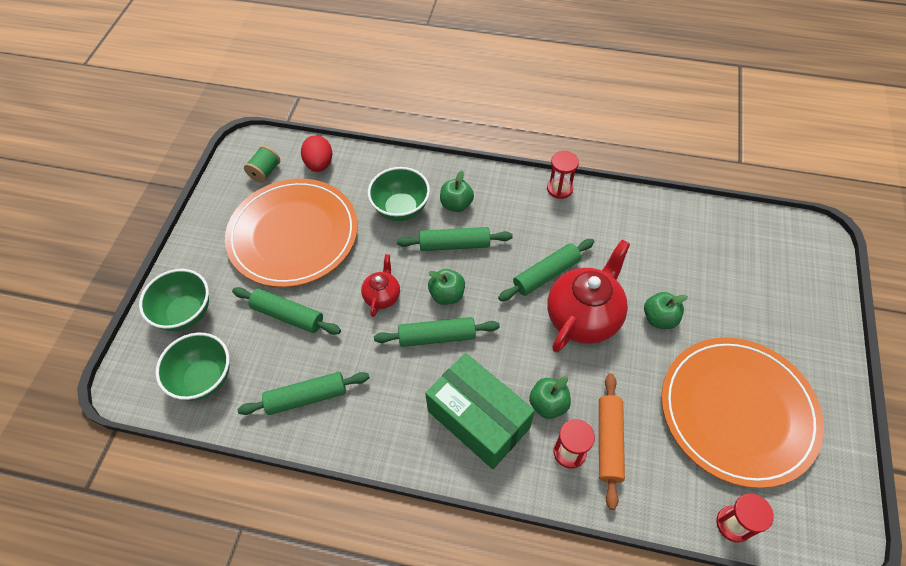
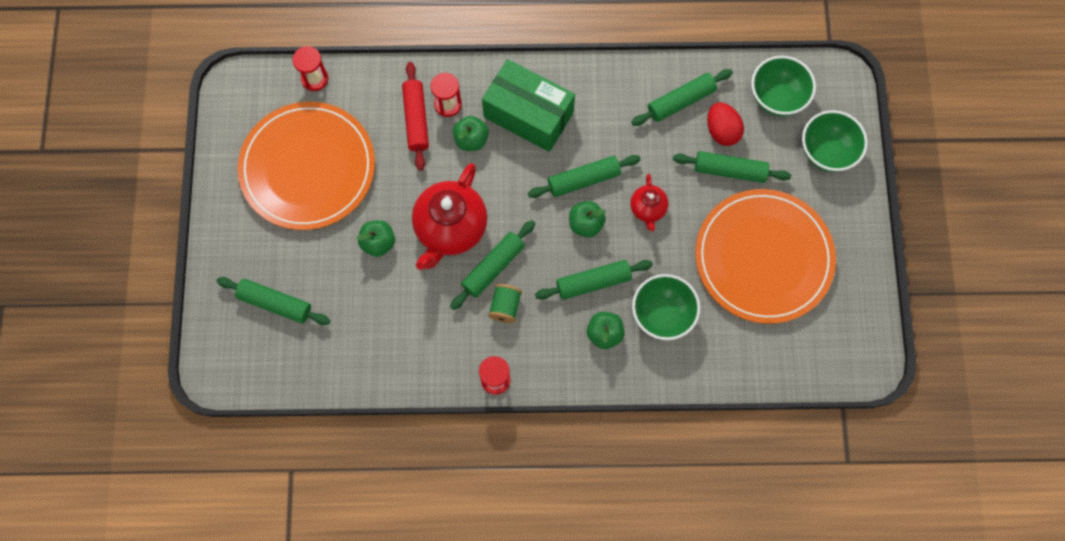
camera: 165 degrees right, 15 degrees up
green spool [244,146,280,183] -> green spool moved to [488,284,522,323]
red egg [301,135,332,172] -> red egg moved to [707,102,744,146]
orange rolling pin [599,374,625,510] -> red rolling pin [402,62,429,171]
none -> green rolling pin [216,277,330,325]

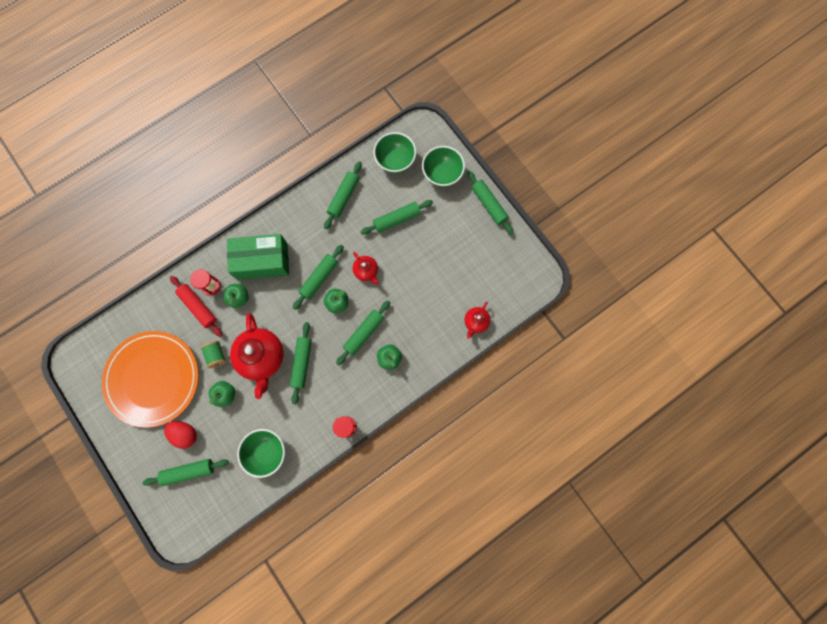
camera: 35 degrees left, 5 degrees up
red hourglass [293,46,329,91] -> none
green spool [488,284,522,323] -> green spool moved to [201,341,226,368]
green bowl [632,274,700,340] -> green bowl moved to [237,429,285,478]
orange plate [695,189,836,324] -> none
red egg [707,102,744,146] -> red egg moved to [164,421,197,449]
none -> red teapot [464,302,491,339]
none -> green rolling pin [467,171,514,235]

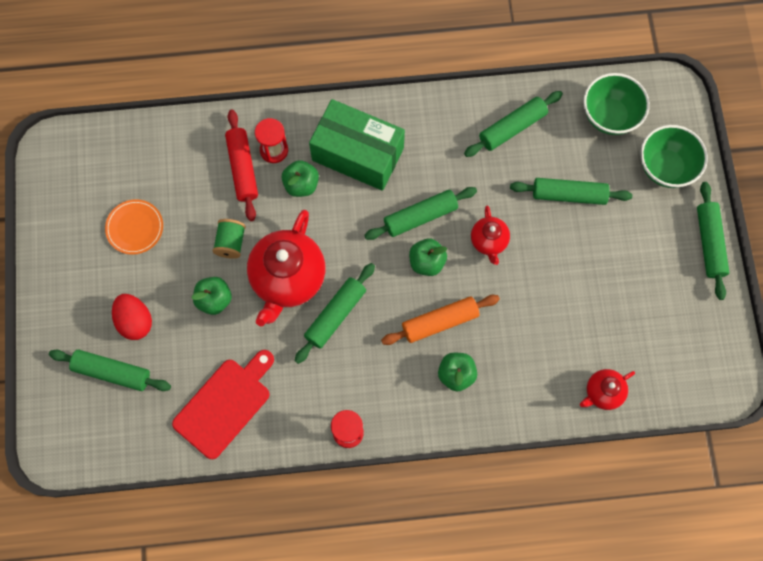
camera: 30 degrees right, 5 degrees down
orange plate [102,331,199,427] -> orange plate [105,199,163,255], size x0.41
green bowl [237,429,285,478] -> red cutting board [172,350,274,459]
green rolling pin [336,300,391,366] -> orange rolling pin [381,295,500,345]

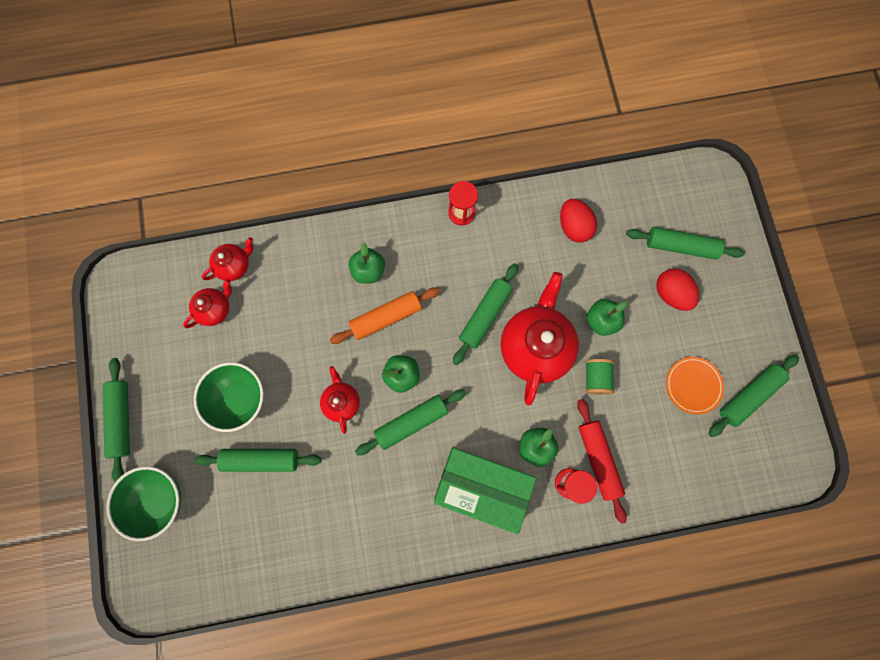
camera: 175 degrees right, 5 degrees up
red cutting board [172,350,274,459] -> red egg [560,199,597,242]
green rolling pin [464,91,563,157] -> green rolling pin moved to [708,355,799,437]
green bowl [583,73,650,135] -> green bowl moved to [193,362,264,432]
none -> red teapot [183,279,232,328]

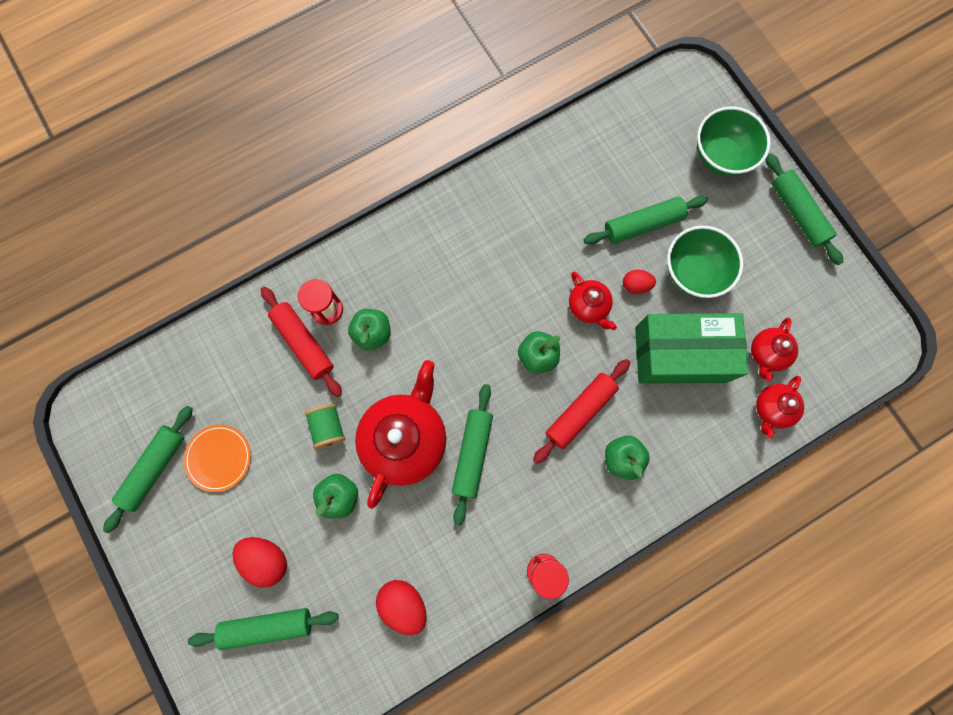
camera: 160 degrees right, 0 degrees up
orange rolling pin [330,287,440,344] -> red rolling pin [533,359,630,464]
green rolling pin [355,389,466,456] -> none
green box [434,447,536,534] -> green box moved to [635,313,748,384]
red teapot [501,272,579,405] -> red teapot turned 150 degrees counterclockwise [355,360,446,509]
none -> red egg [623,270,656,294]

